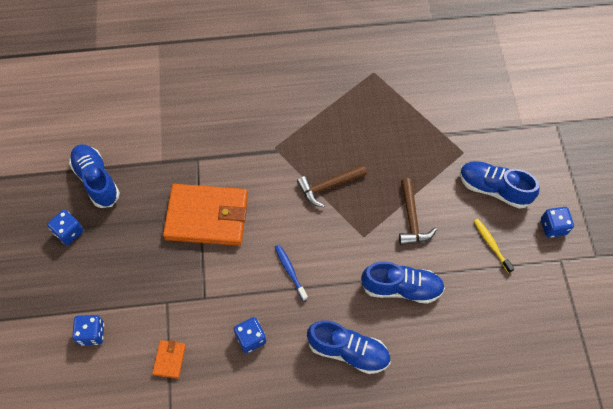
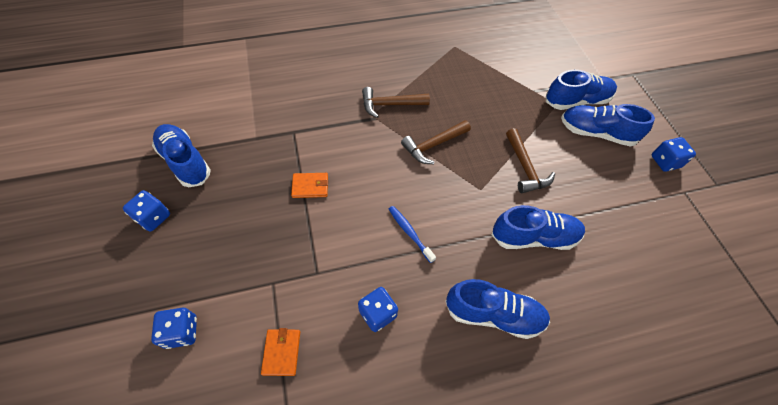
camera: 10 degrees left, 5 degrees down
orange wallet [163,184,248,246] -> orange wallet [291,173,328,198], size x0.42
yellow toothbrush [474,219,514,273] -> none
none -> brown hammer [362,87,430,118]
none -> blue shoe [546,70,617,110]

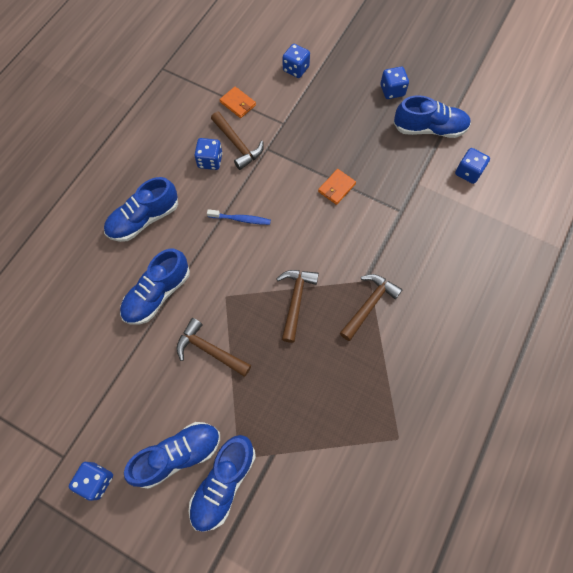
camera: 135 degrees right, 10 degrees up
none -> brown hammer [211,112,264,170]
none -> blue dice [455,148,490,184]

